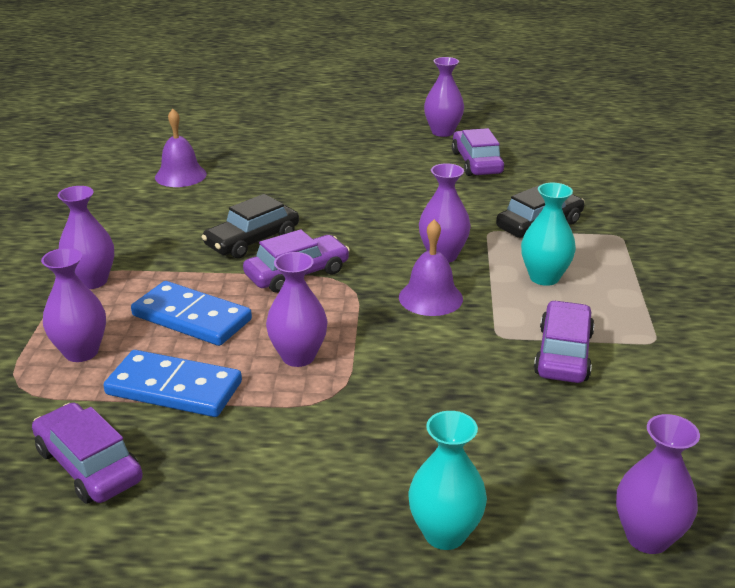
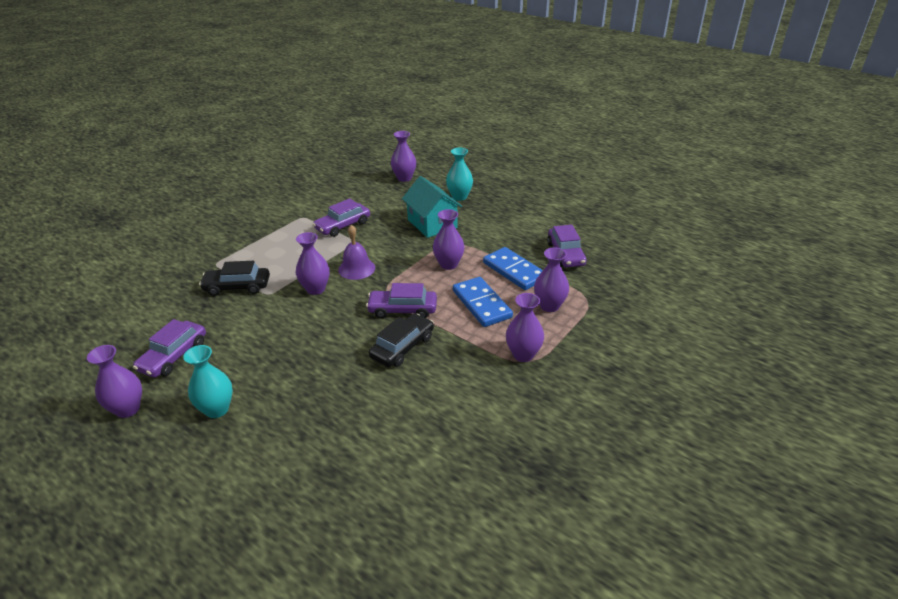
camera: 145 degrees left, 5 degrees up
purple bell [155,109,207,187] -> none
black car [201,194,299,258] -> black car turned 45 degrees counterclockwise [369,314,434,367]
turquoise vase [521,183,576,286] -> turquoise vase moved to [183,345,233,418]
none -> turquoise house [402,176,462,238]

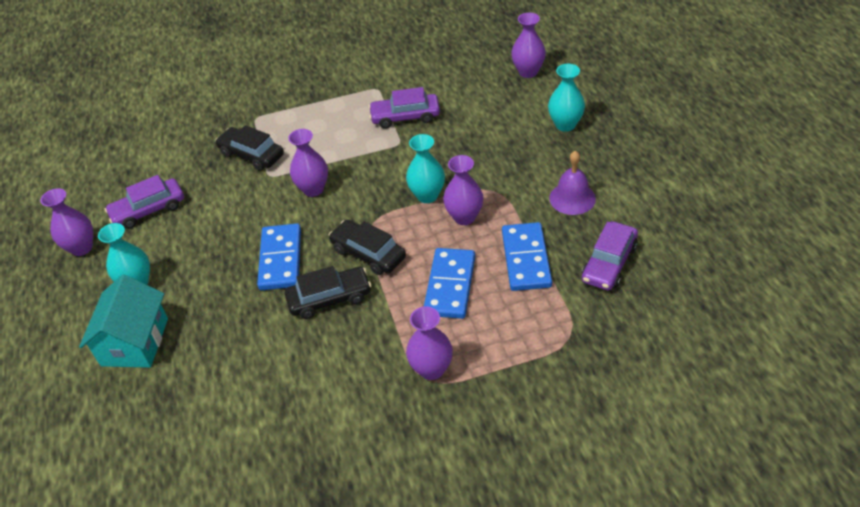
camera: 40 degrees right, 10 degrees up
purple bell [338,225,375,280] -> purple bell moved to [549,151,596,215]
purple car [366,283,437,319] -> black car [329,220,406,275]
turquoise house [402,176,462,238] -> turquoise house moved to [79,274,168,368]
purple vase [534,248,569,312] -> none
none -> blue domino [257,223,301,290]
none -> turquoise vase [406,134,445,203]

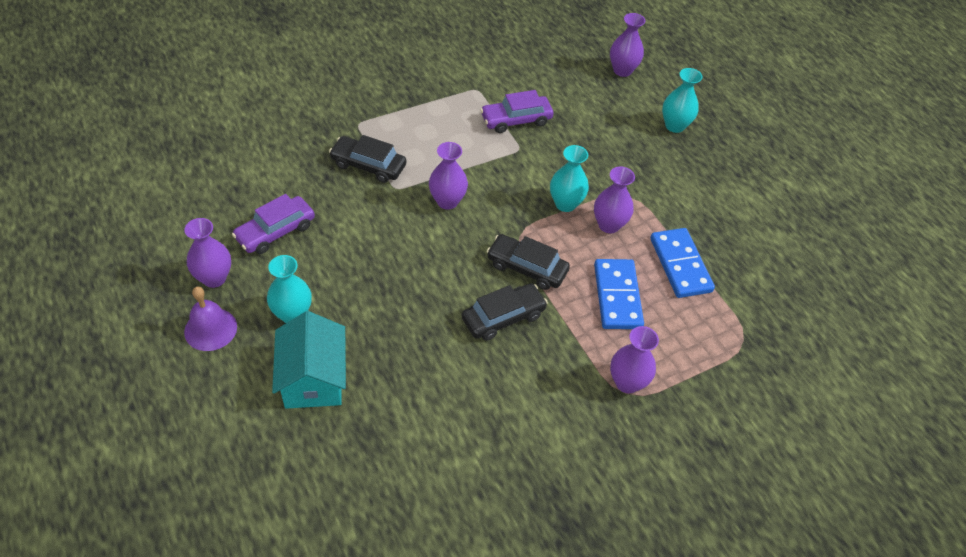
camera: 20 degrees left, 5 degrees up
blue domino [257,223,301,290] -> none
purple bell [549,151,596,215] -> purple bell moved to [184,287,237,351]
purple car [582,221,638,291] -> none

